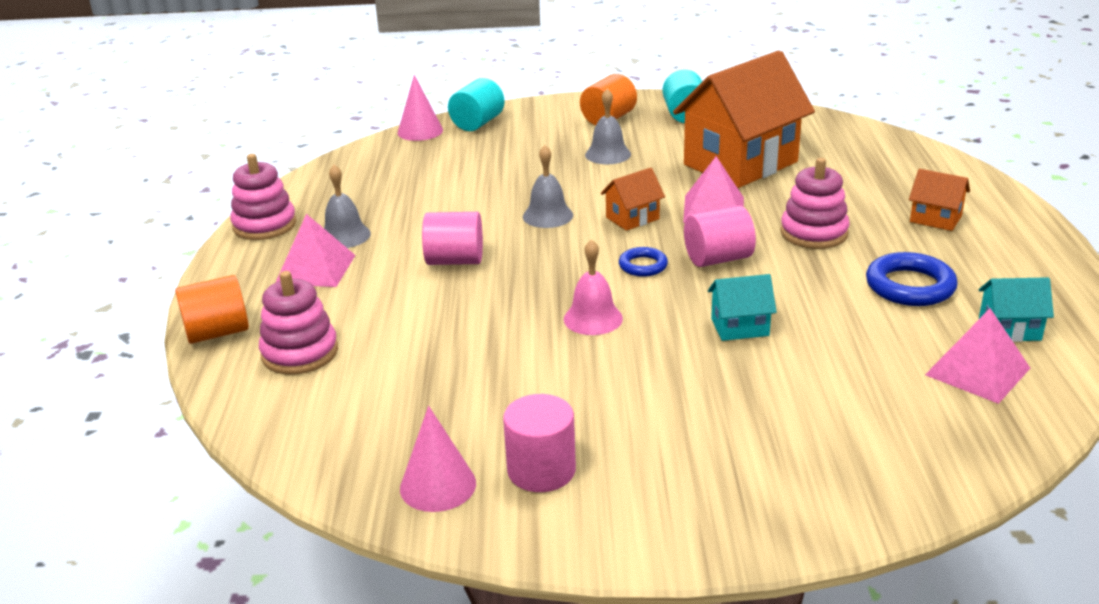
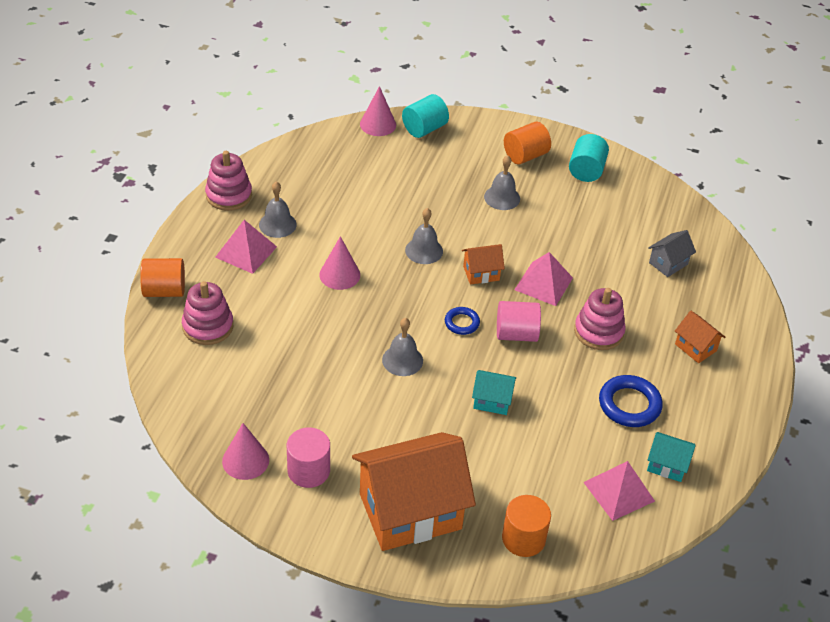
camera: 15 degrees right, 15 degrees up
pink cylinder [422,212,483,265] -> pink cone [319,236,360,290]
pink bell [564,239,623,335] -> grey bell [382,318,423,376]
orange house [673,50,815,188] -> orange house moved to [352,432,476,551]
none -> orange cylinder [502,495,551,557]
none -> grey house [648,230,696,277]

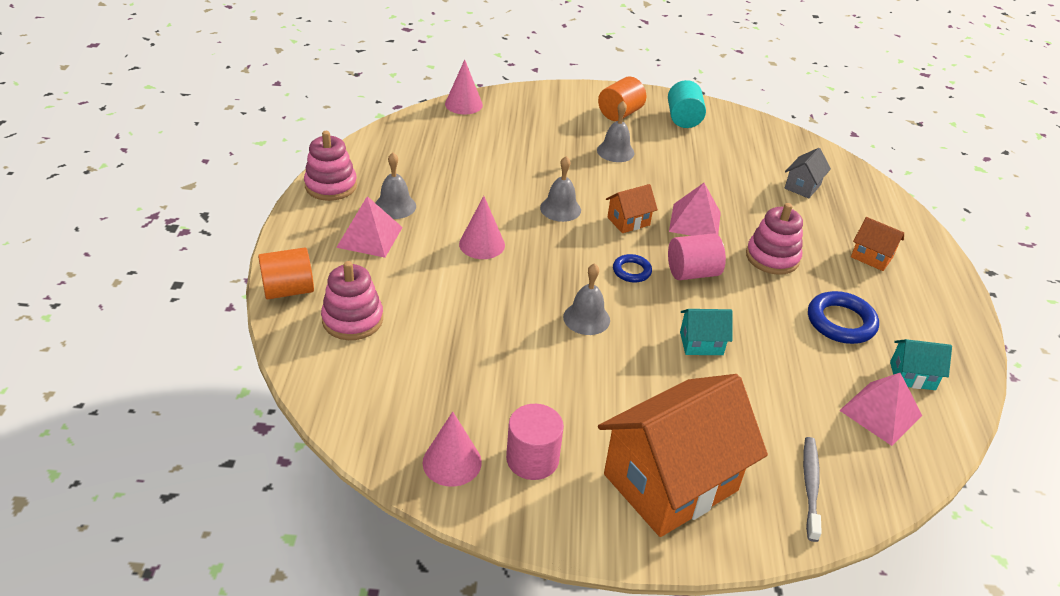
camera: 15 degrees left, 5 degrees down
turquoise cylinder [402,94,449,138] -> none
orange cylinder [502,495,551,557] -> grey toothbrush [803,437,822,542]

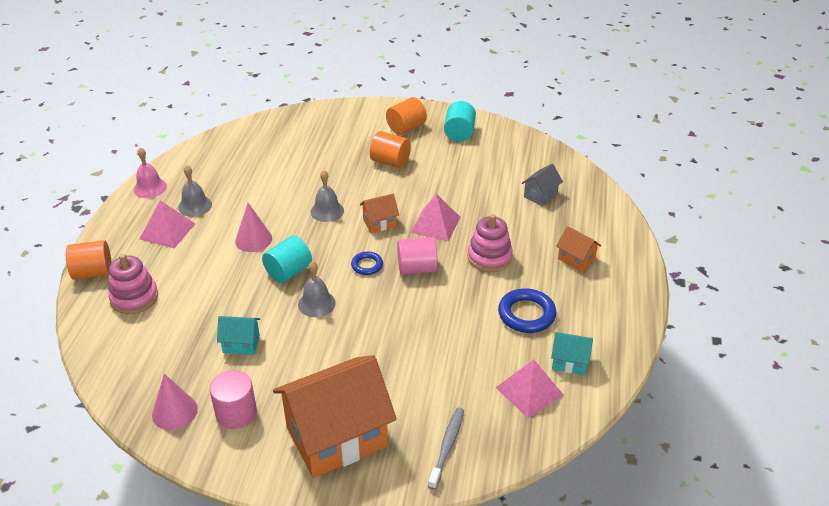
camera: 10 degrees right, 0 degrees up
pink stacking toy [304,131,357,201] -> pink bell [134,147,167,198]
pink cone [445,59,483,114] -> none
grey bell [597,101,634,162] -> orange cylinder [370,131,411,168]
turquoise house [680,309,733,355] -> turquoise house moved to [217,316,260,355]
none -> turquoise cylinder [262,236,312,283]

